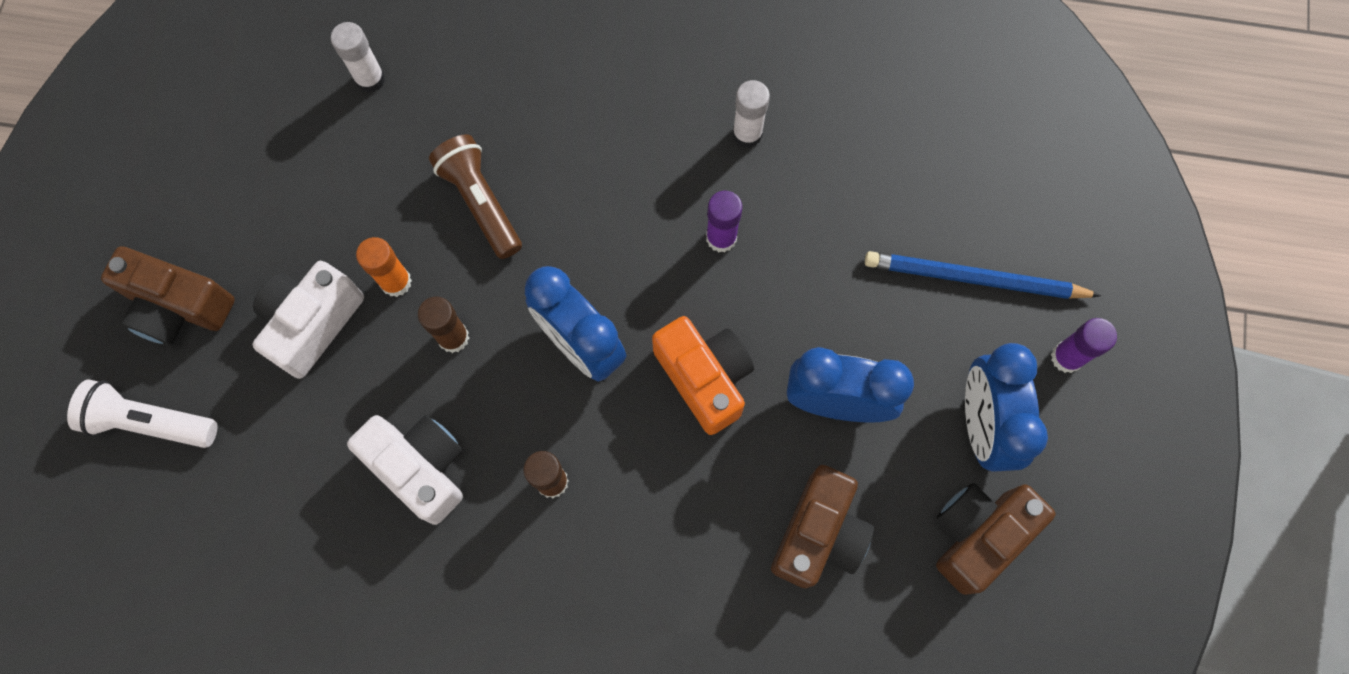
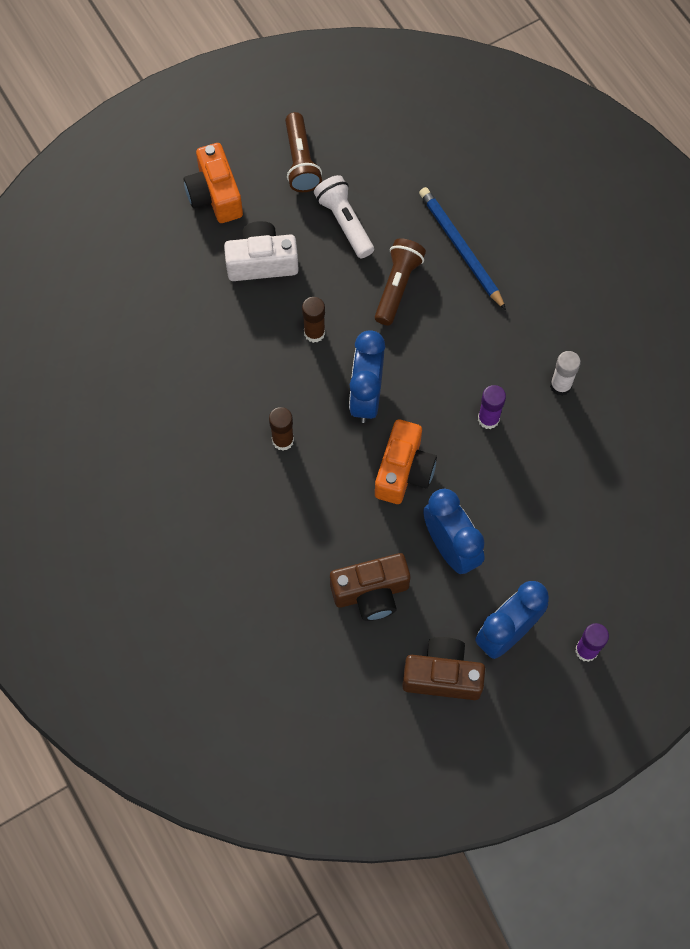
camera: 50 degrees right, 5 degrees down
white flashlight [67,379,217,448] -> white flashlight moved to [314,175,374,258]
brown camera [101,246,235,346] -> orange camera [183,143,243,223]
white glue stick [331,22,385,93] -> none
white camera [347,415,463,525] -> none
orange glue stick [356,237,412,297] -> none
blue pencil [865,251,1101,299] -> blue pencil moved to [419,187,506,310]
none -> brown flashlight [285,112,322,192]

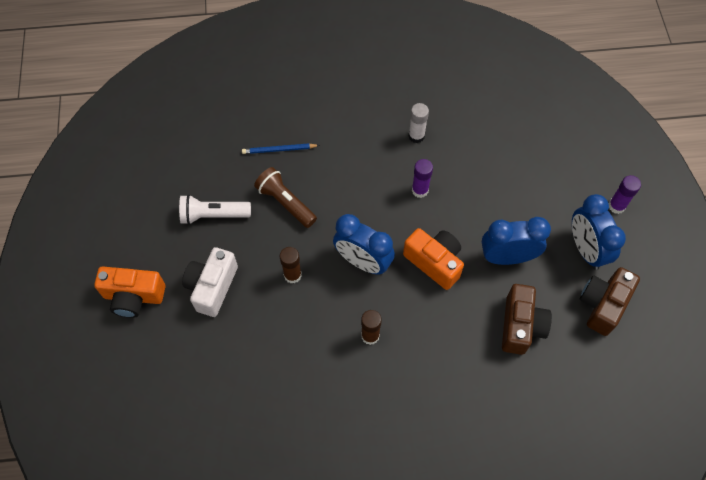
camera: 65 degrees left, 5 degrees down
brown flashlight [285,112,322,192] -> none
blue pencil [419,187,506,310] -> blue pencil [242,143,320,154], size x0.63

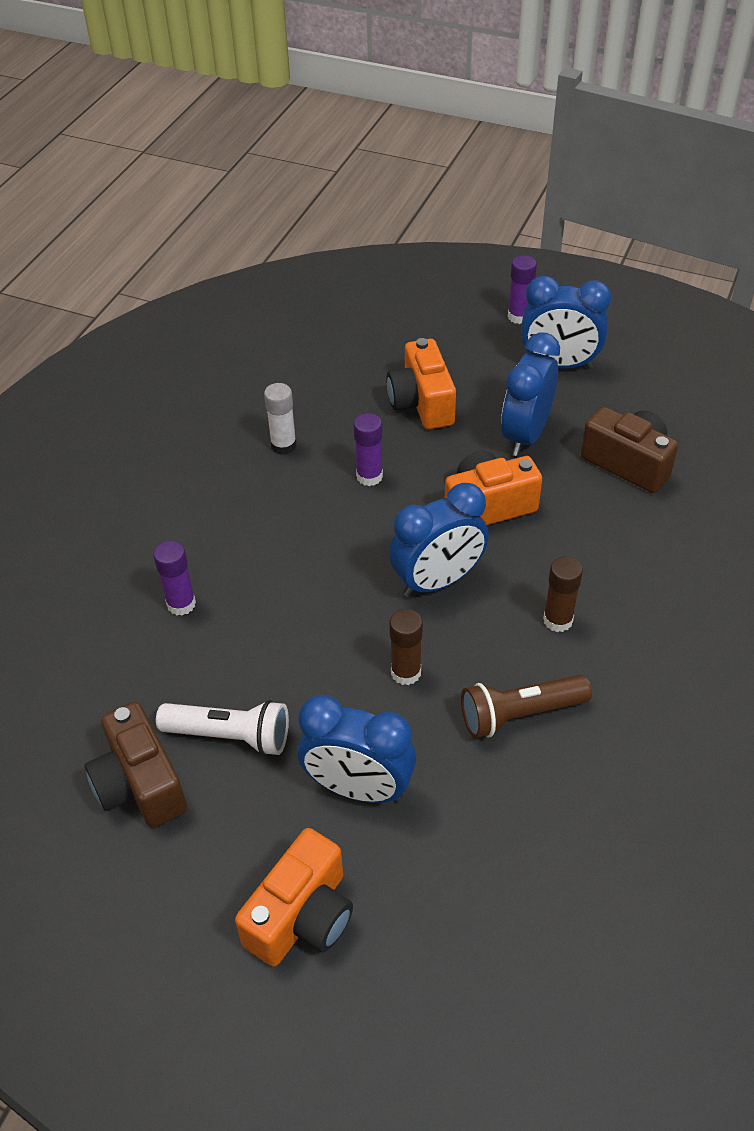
camera: 60 degrees left, 15 degrees down
white flashlight [179,195,251,225] -> white flashlight turned 105 degrees counterclockwise [156,700,289,756]
white camera [182,247,238,317] -> blue clock [298,695,416,803]
blue pencil [242,143,320,154] -> purple glue stick [153,541,196,616]
brown flashlight [254,167,317,228] -> brown flashlight moved to [461,675,592,738]
brown camera [579,267,640,336] -> brown camera moved to [85,702,187,828]
none -> orange camera [386,338,456,429]

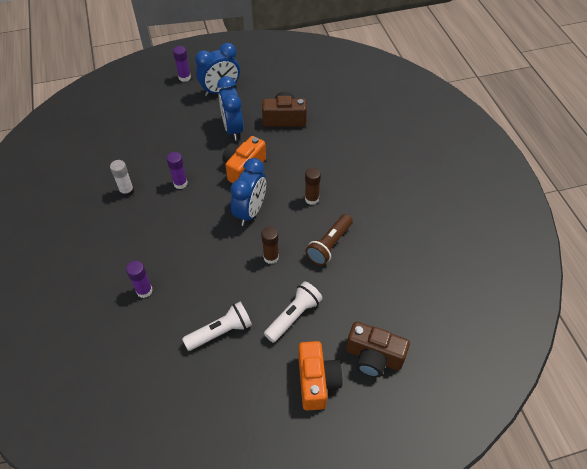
camera: 40 degrees left, 5 degrees up
brown camera [85,702,187,828] -> brown camera moved to [346,321,410,377]
blue clock [298,695,416,803] -> white flashlight [264,281,323,343]
orange camera [386,338,456,429] -> none

